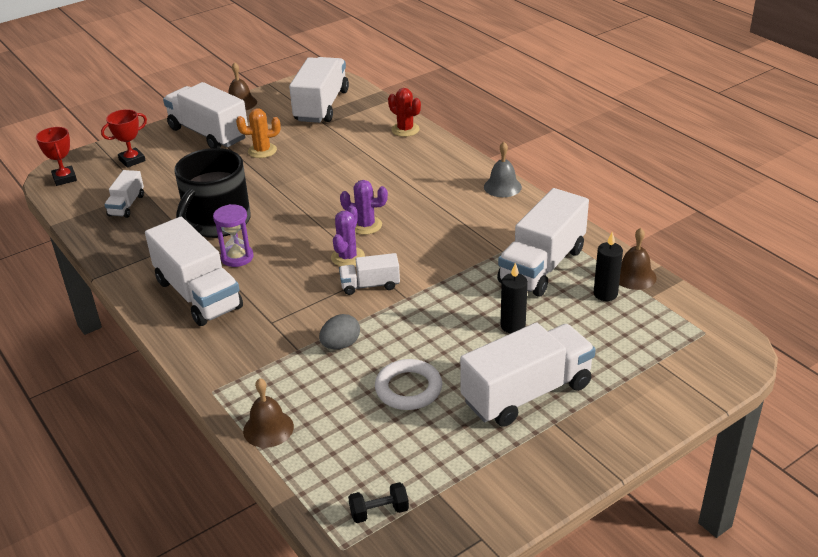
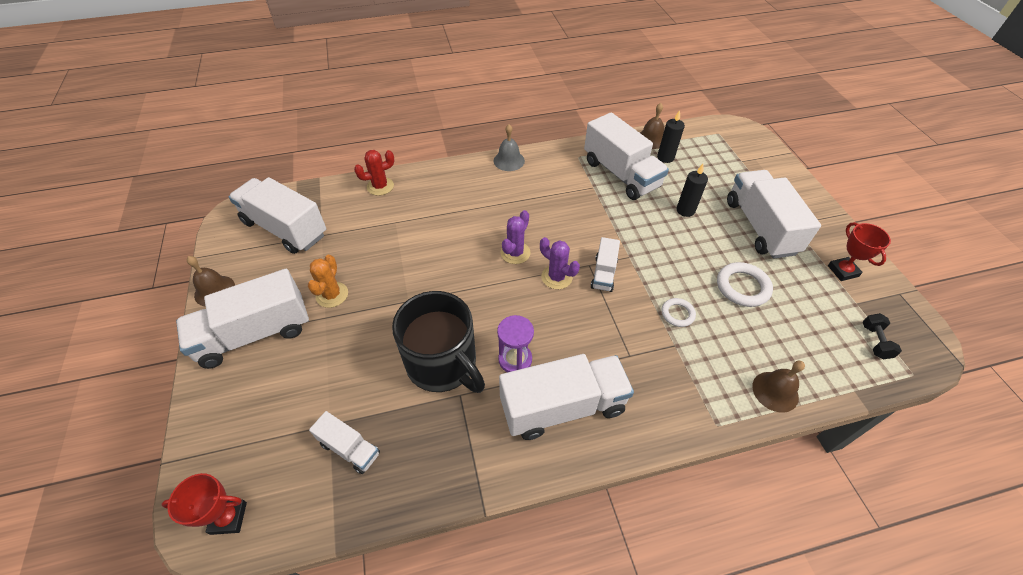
camera: 70 degrees left, 15 degrees up
red trophy [101,109,147,168] -> red trophy moved to [828,222,891,281]
grey egg [319,314,360,349] -> white ring [662,298,696,327]

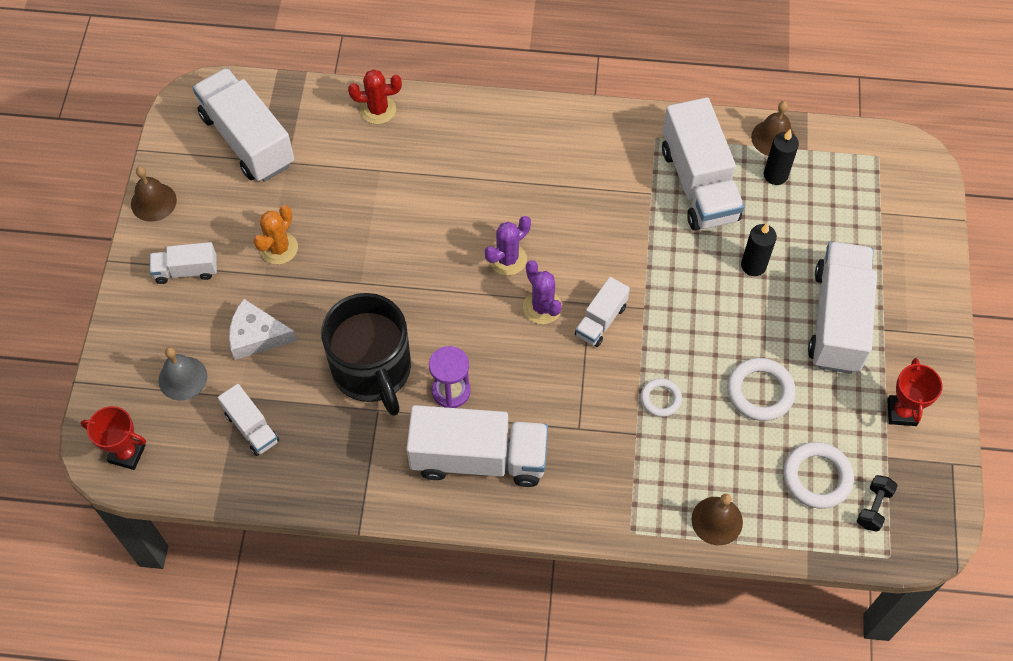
camera: 20 degrees right, 10 degrees up
white truck [176,269,309,369] -> white truck [150,242,217,284], size x0.51
grey bell [493,124,525,171] -> grey bell moved to [158,347,207,401]
none -> white cheese [229,299,297,360]
none -> white ring [783,442,854,509]

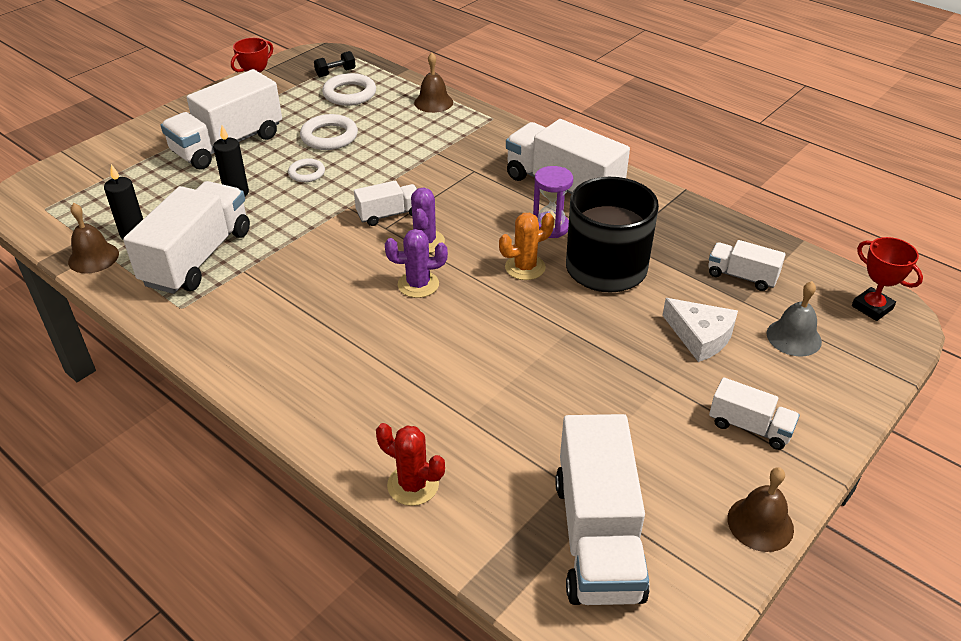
camera: 145 degrees left, 20 degrees down
white truck [218,384,279,456] -> white truck turned 60 degrees counterclockwise [708,240,786,291]
orange cactus [253,205,298,265] -> orange cactus moved to [499,213,554,280]
white ring [641,378,682,417] -> white ring moved to [288,158,325,182]

